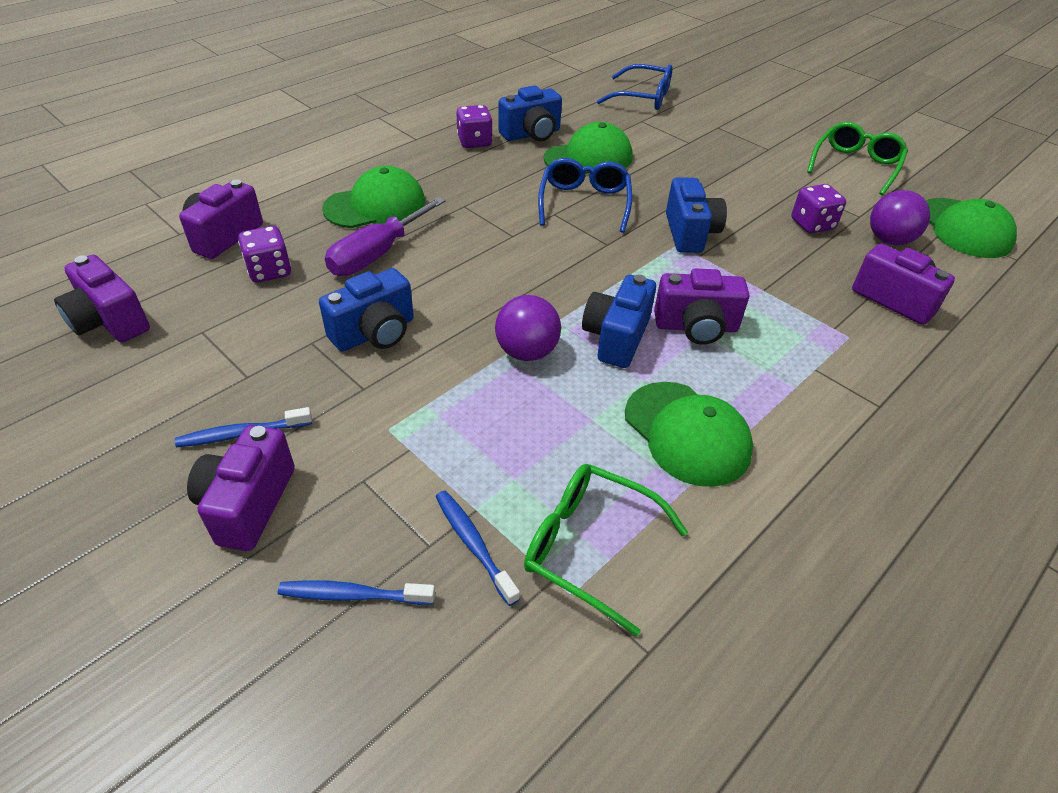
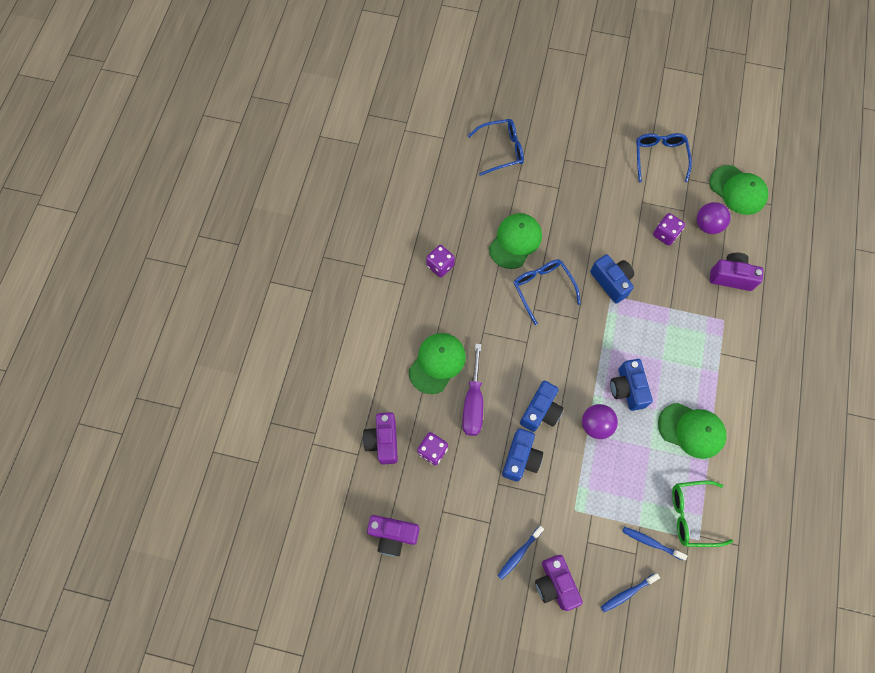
camera: 30 degrees left, 25 degrees up
blue camera [498,86,562,141] -> blue camera moved to [520,381,564,432]
purple camera [654,268,749,345] -> none
green glasses [807,121,908,195] -> blue glasses [636,133,692,183]

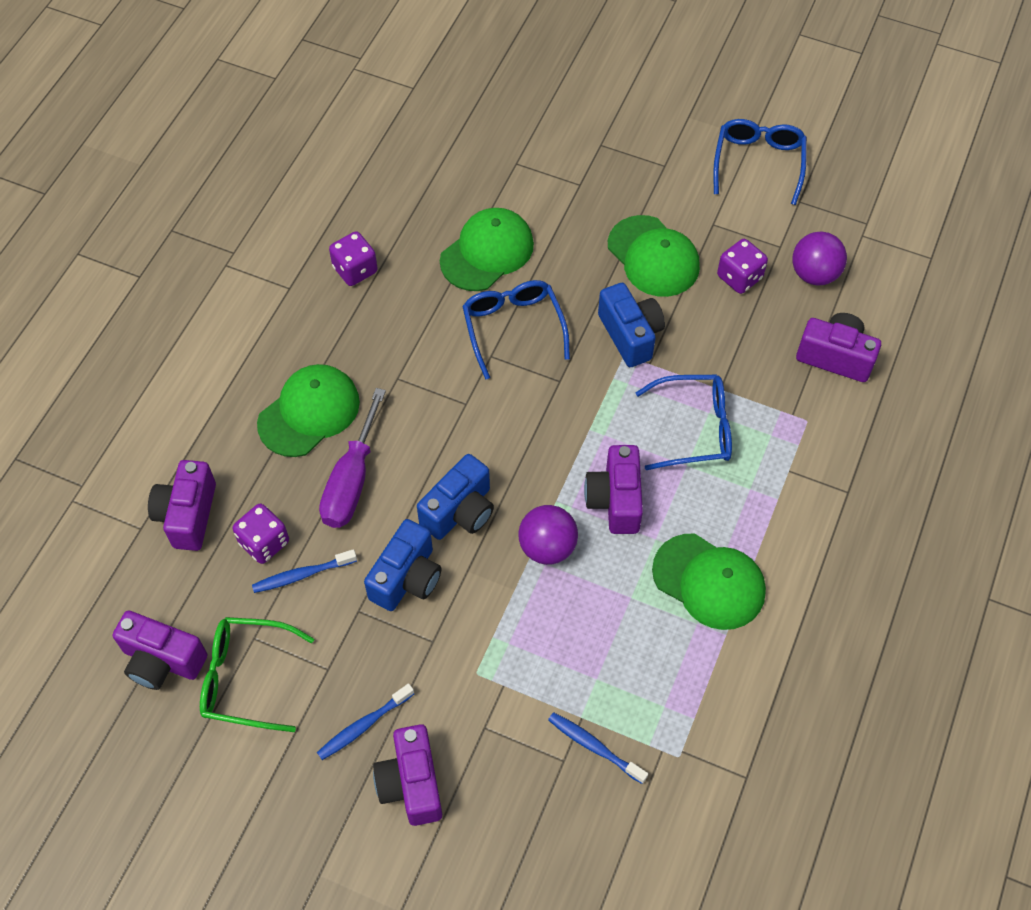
camera: 10 degrees right, 10 degrees down
blue glasses [468,119,524,176] -> blue glasses moved to [635,375,732,470]
blue toothbrush [601,573,660,612] -> blue toothbrush moved to [252,549,357,593]
blue camera [610,359,653,411] -> purple camera [584,445,643,534]
green glasses [672,480,733,547] -> green glasses moved to [200,617,314,732]
green cap [709,165,768,215] -> green cap moved to [608,215,700,297]

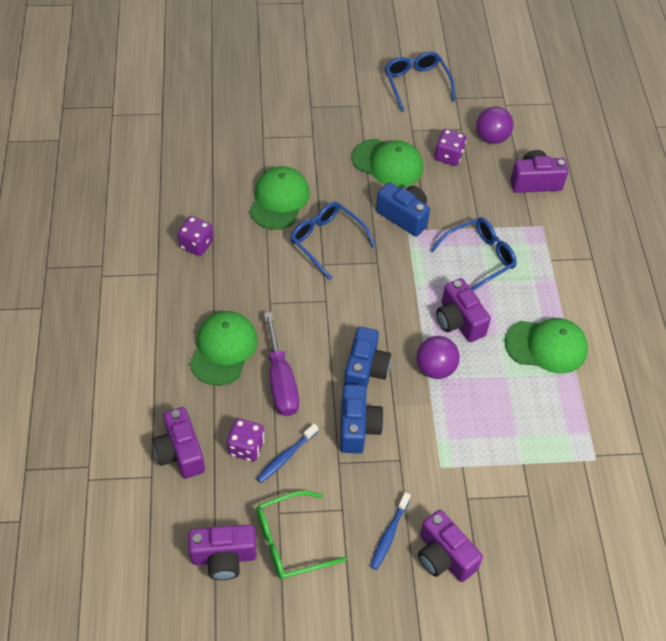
camera: 30 degrees left, 5 degrees down
blue toothbrush [548,712,648,784] -> none

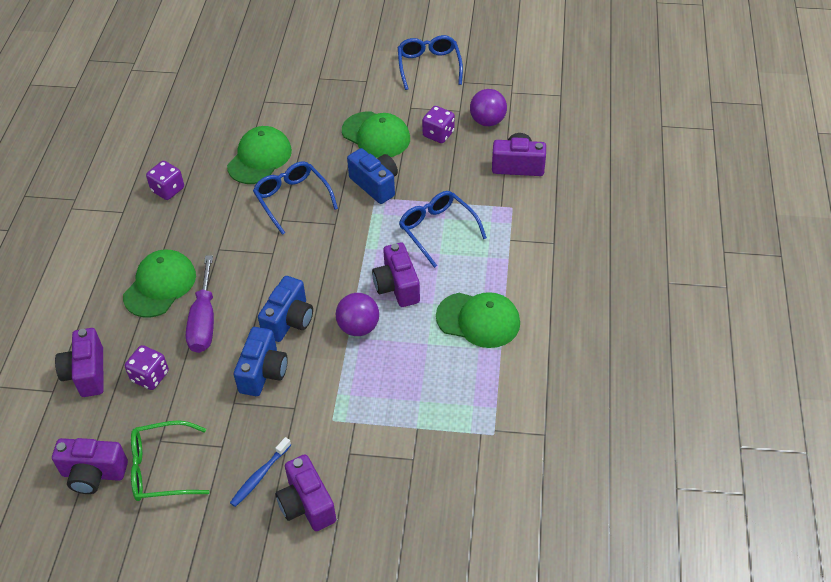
camera: 15 degrees right, 5 degrees down
blue toothbrush [256,424,318,483] -> none
blue glasses [431,217,517,291] -> blue glasses turned 105 degrees counterclockwise [399,191,487,268]

